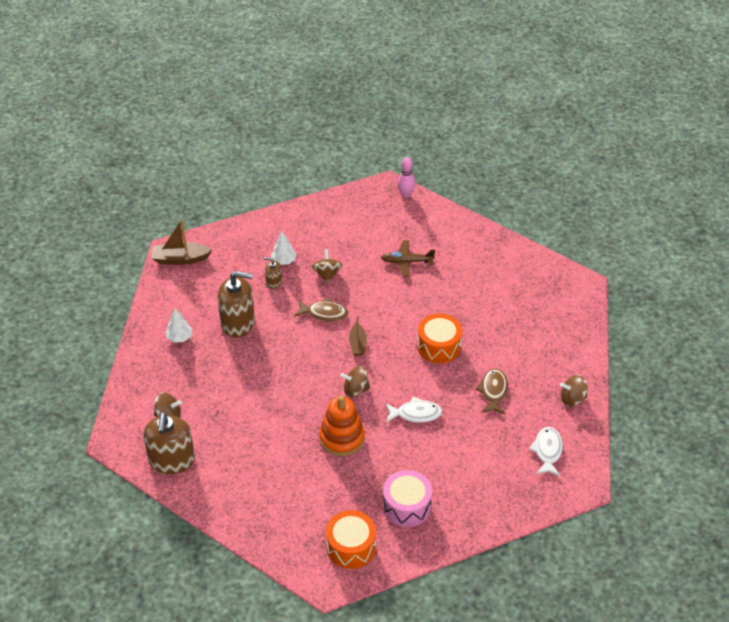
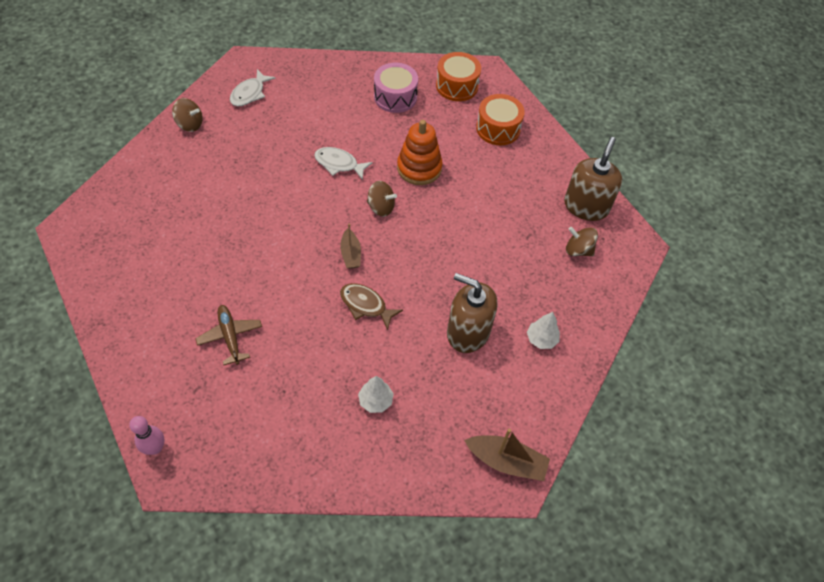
camera: 160 degrees left, 10 degrees up
brown soap dispenser [263,257,282,289] -> none
brown spinning top [312,249,342,283] -> none
brown boat [349,315,367,356] -> brown boat turned 150 degrees clockwise [340,223,361,269]
brown plane [381,240,435,277] -> brown plane turned 135 degrees counterclockwise [195,305,262,365]
orange drum [417,313,462,363] -> orange drum moved to [476,94,525,145]
brown fish [475,368,508,414] -> none

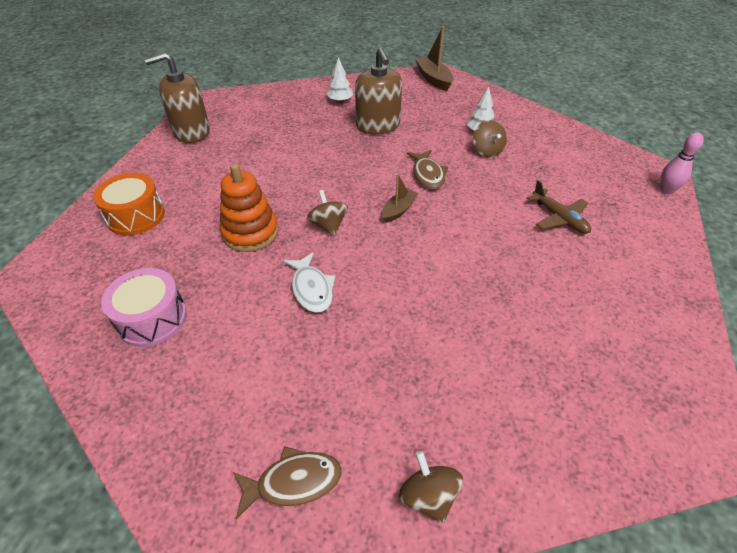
camera: 130 degrees left, 10 degrees down
brown plane [195,305,262,365] -> brown plane turned 60 degrees counterclockwise [527,180,591,234]
white fish [230,69,276,107] -> brown fish [233,446,342,519]
orange drum [436,52,481,101] -> none
brown spinning top [566,227,598,256] -> brown spinning top moved to [473,120,507,157]

